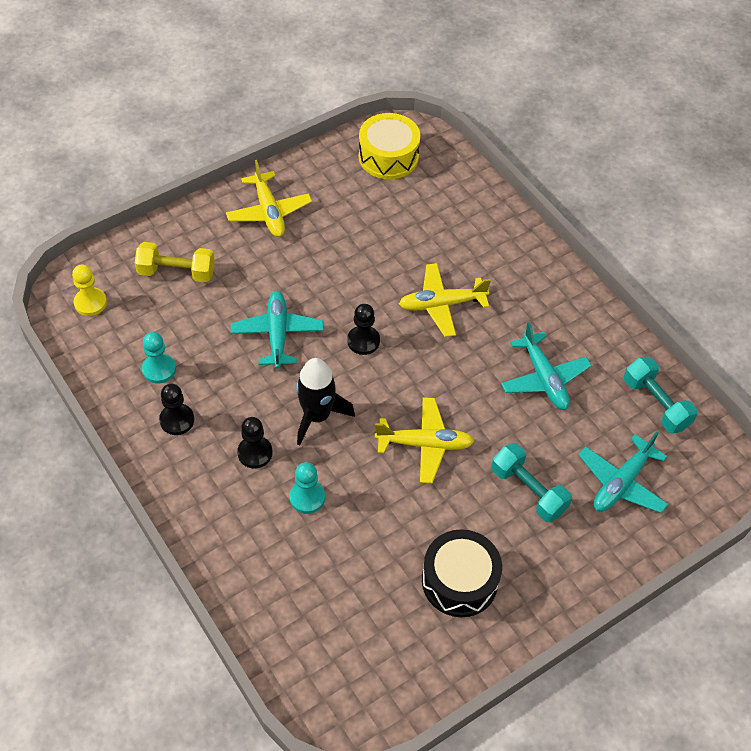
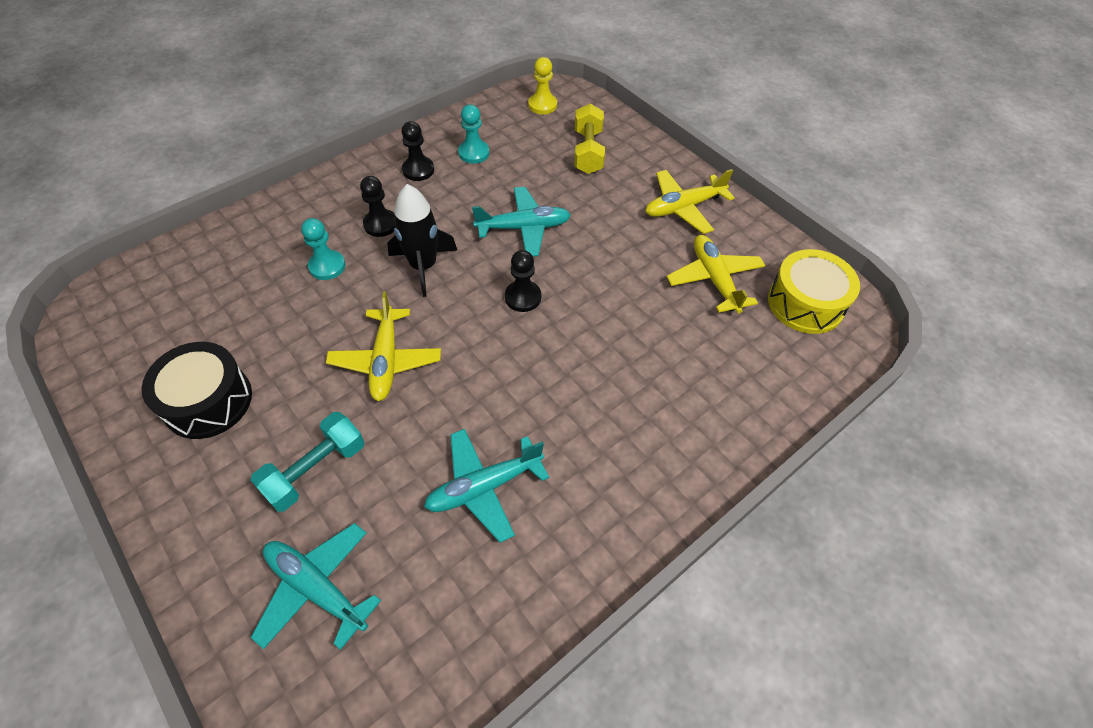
camera: 85 degrees right, 0 degrees up
yellow plane [399,263,491,337] -> yellow plane moved to [667,235,766,313]
turquoise dumbbell [624,357,698,434] -> none

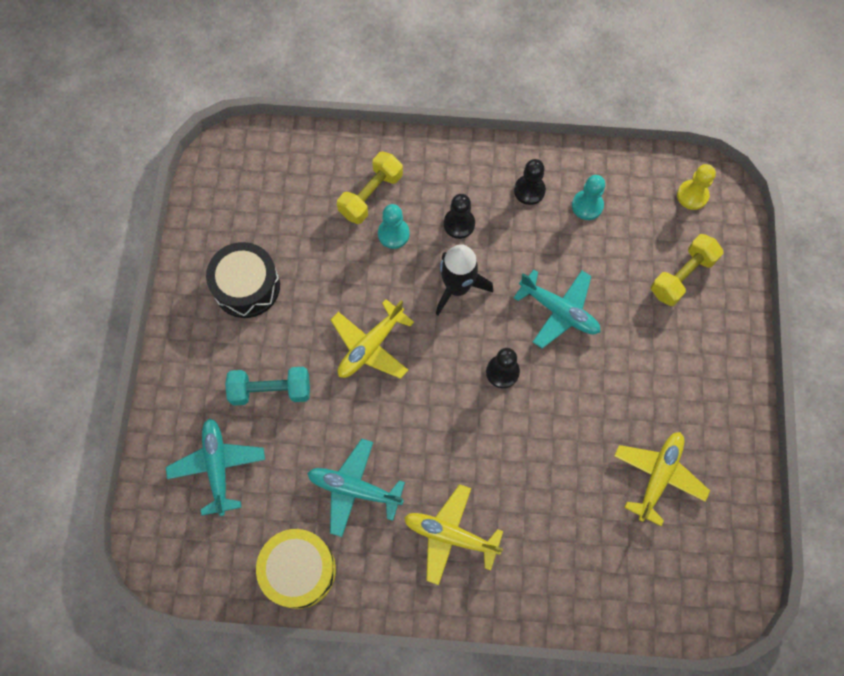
camera: 45 degrees right, 15 degrees up
yellow plane [645,169,734,234] -> yellow plane moved to [404,484,503,585]
yellow drum [768,249,860,334] -> yellow drum moved to [256,529,336,609]
none -> yellow dumbbell [337,152,403,224]

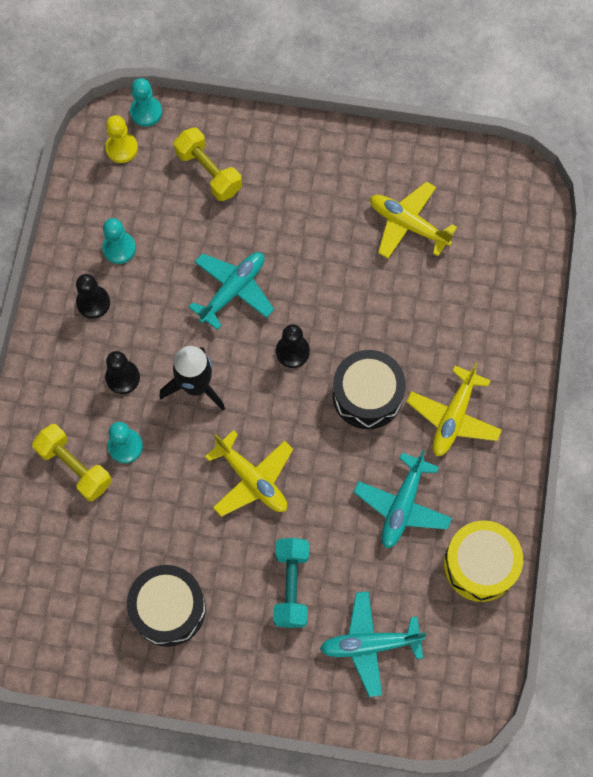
camera: 85 degrees left, 0 degrees up
none -> turquoise pawn [130,78,162,127]
none -> black drum [332,350,406,429]

